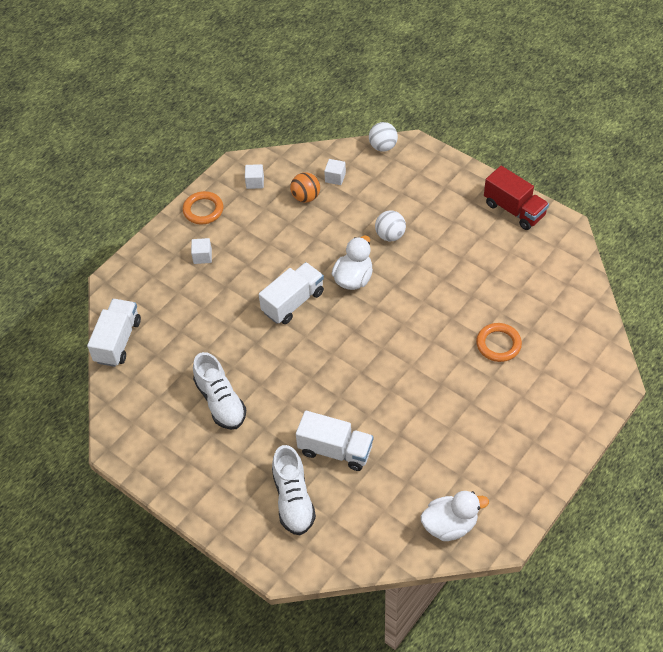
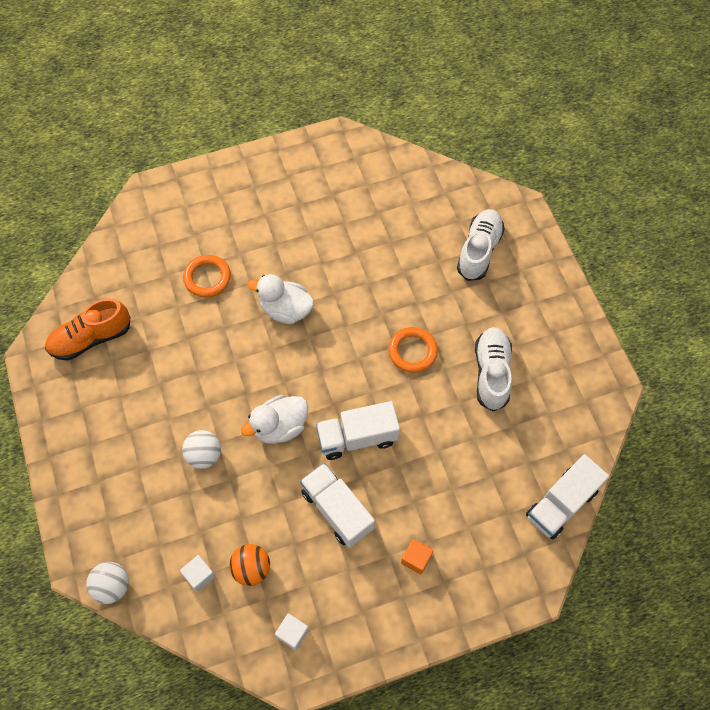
camera: 150 degrees left, 10 degrees up
orange ring [183,191,223,224] -> orange ring moved to [388,327,438,373]
white cube [191,238,212,264] -> orange cube [401,539,433,575]
white truck [296,411,373,471] -> white truck moved to [300,463,375,548]
white duck [421,491,489,541] -> white duck moved to [248,274,314,324]
red truck [484,166,549,230] -> none
none -> orange shoe [45,298,130,360]

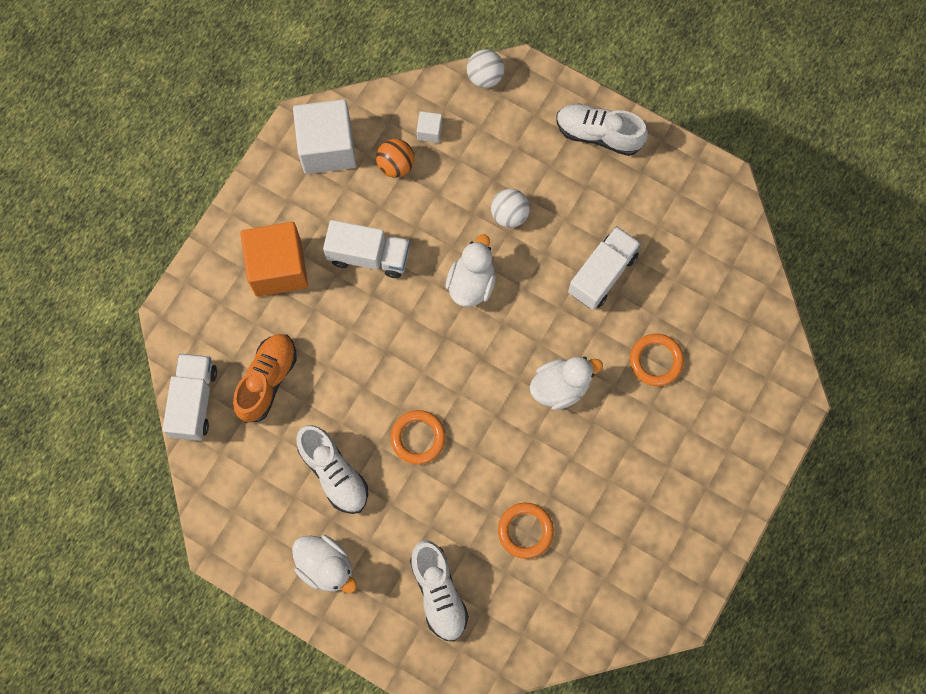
camera: 140 degrees right, 10 degrees up
orange shoe [45,298,130,360] -> orange shoe moved to [233,334,297,423]
white cube [275,613,309,650] -> white cube [293,99,356,174], size x2.35
white truck [316,401,400,460] -> white truck moved to [568,226,641,310]
orange cube [401,539,433,575] -> orange cube [240,222,308,297], size x2.35
none -> white duck [292,535,357,593]
none -> orange ring [498,503,554,559]
none -> white shoe [557,104,648,156]

